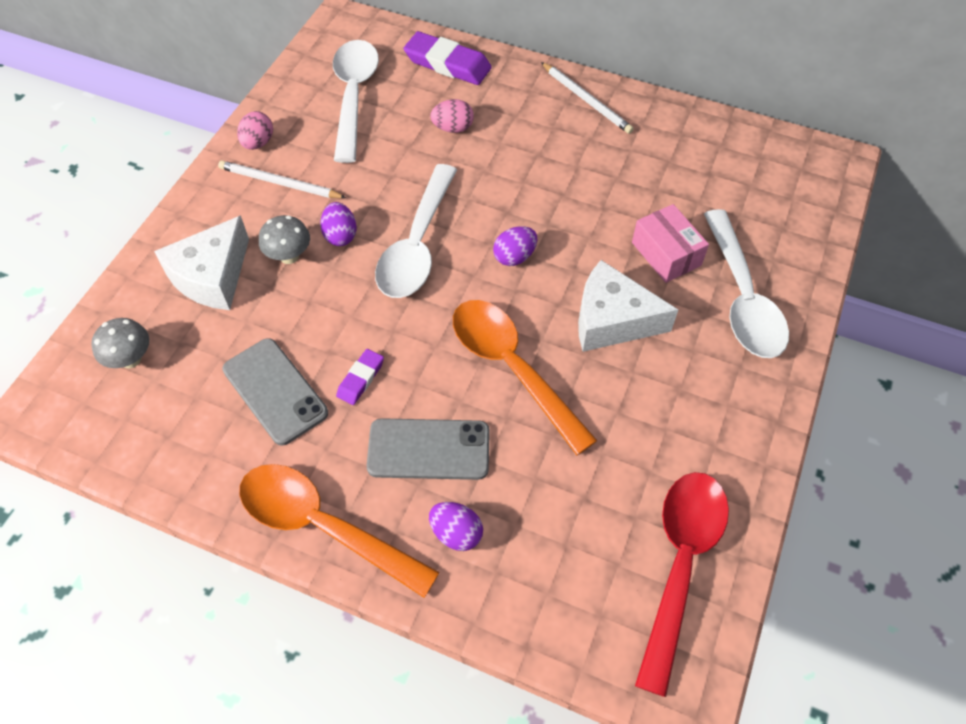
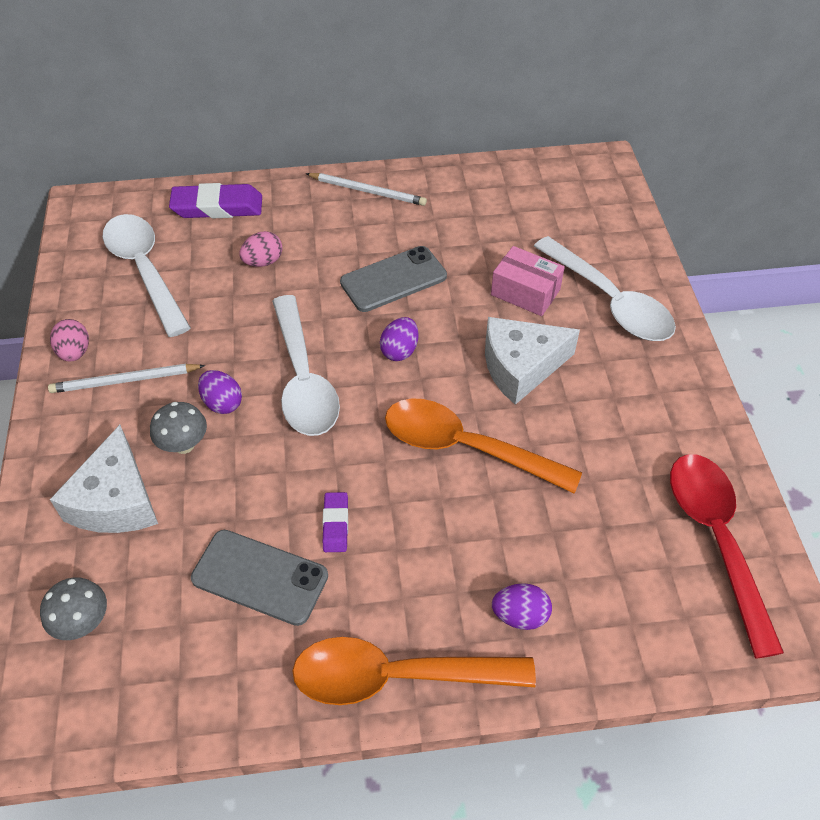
camera: 30 degrees left, 5 degrees down
grey phone [366,418,490,480] -> grey phone moved to [340,246,447,312]

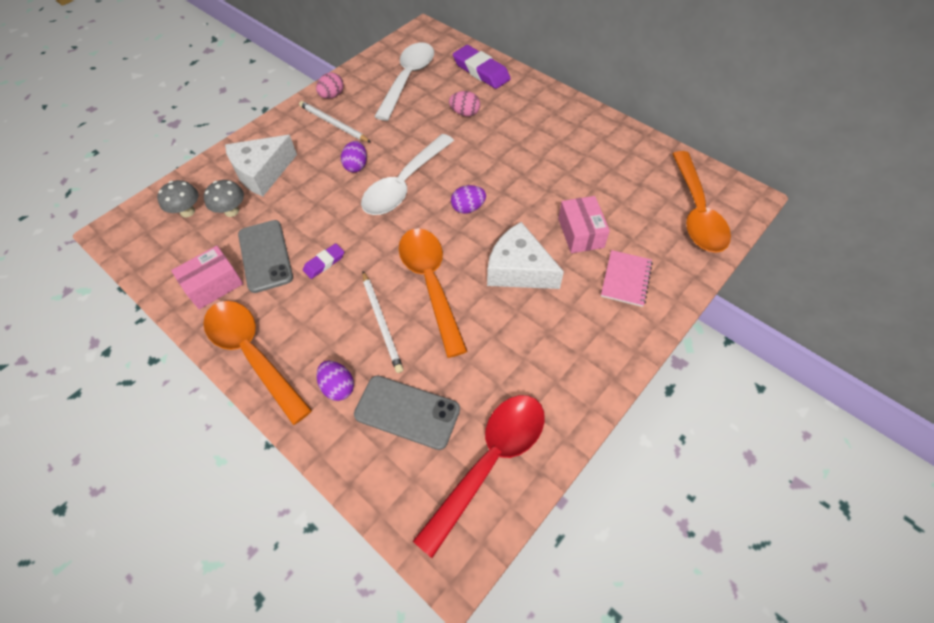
camera: 50 degrees right, 5 degrees up
grey mushroom [150,402,207,454] -> grey mushroom moved to [204,180,244,217]
white pencil [305,173,427,206] -> white pencil moved to [362,271,403,373]
grey phone [340,246,447,312] -> grey phone moved to [354,375,460,450]
white spoon [534,236,676,341] -> pink notebook [601,250,653,307]
none -> pink box [171,246,243,309]
none -> orange spoon [672,151,731,253]

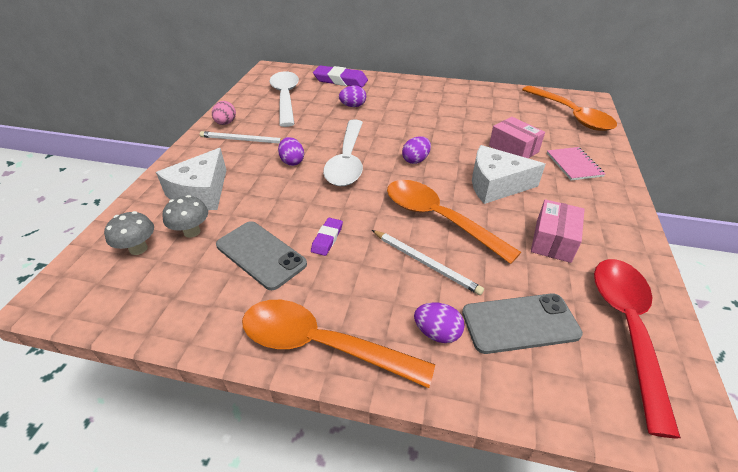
camera: 30 degrees left, 15 degrees down
pink box [171,246,243,309] -> pink box moved to [531,199,585,263]
pink egg [449,91,480,117] -> purple egg [339,85,366,107]

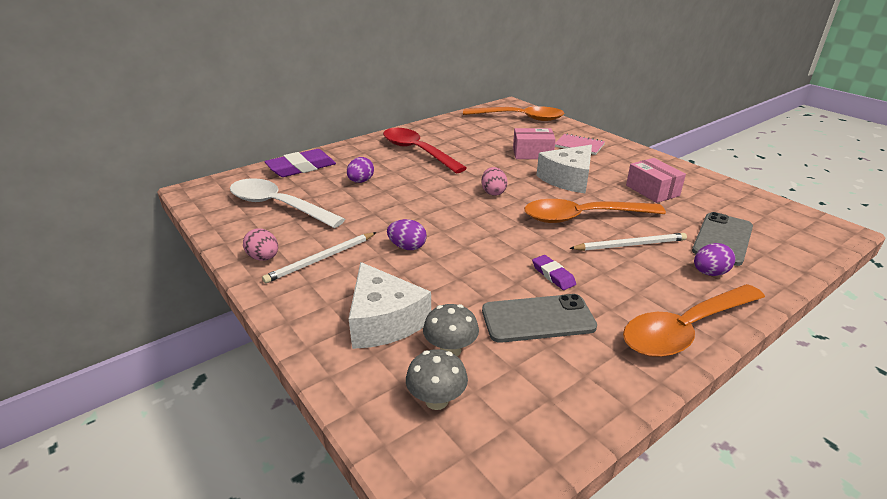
camera: 50 degrees left, 10 degrees down
white spoon [323,119,363,186] -> none
purple egg [402,136,431,164] -> pink egg [481,167,508,196]
red spoon [594,259,681,438] -> red spoon moved to [383,128,467,173]

